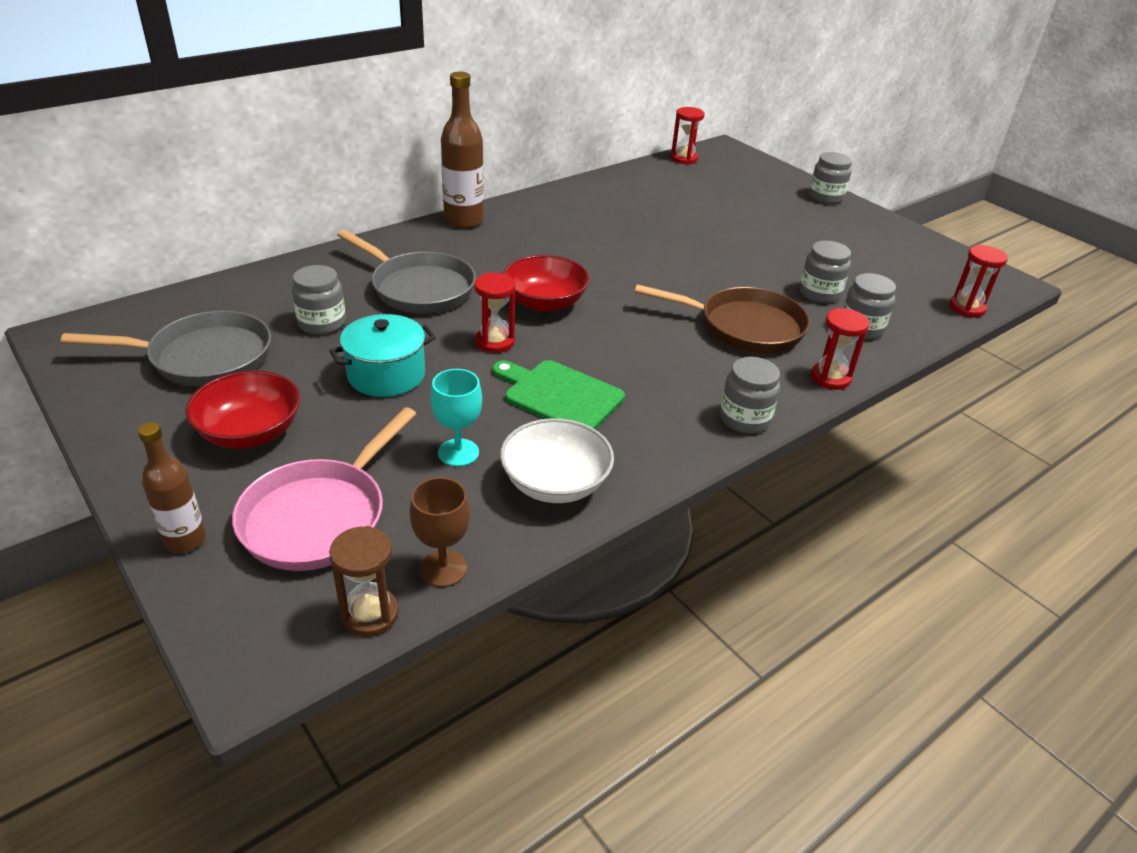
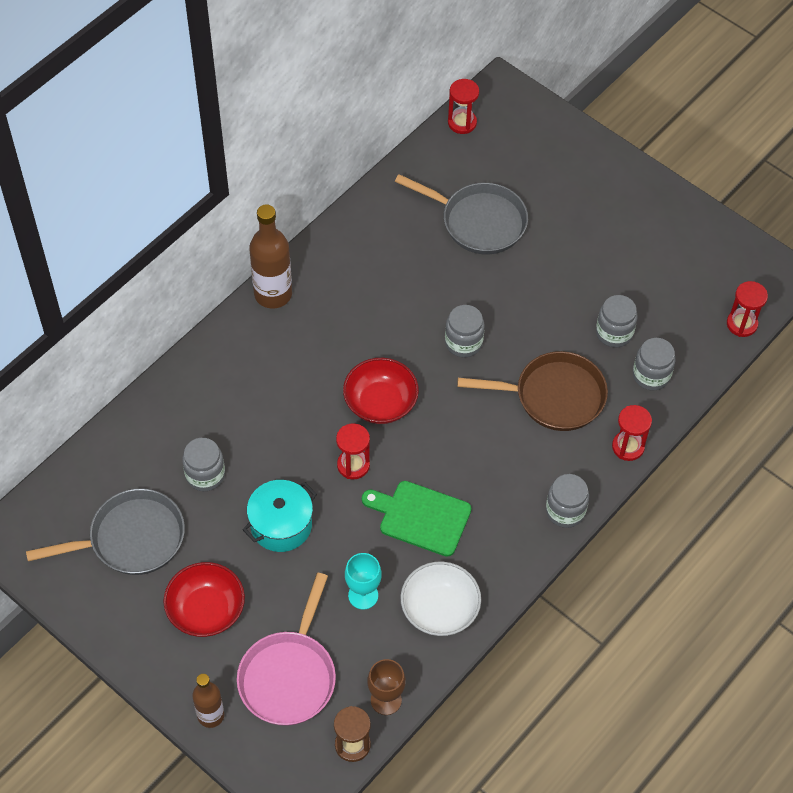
camera: 10 degrees left, 20 degrees up
grey pan [337,230,476,313] -> grey pan moved to [395,174,528,255]
grey jar [809,152,852,204] -> grey jar moved to [445,305,485,357]

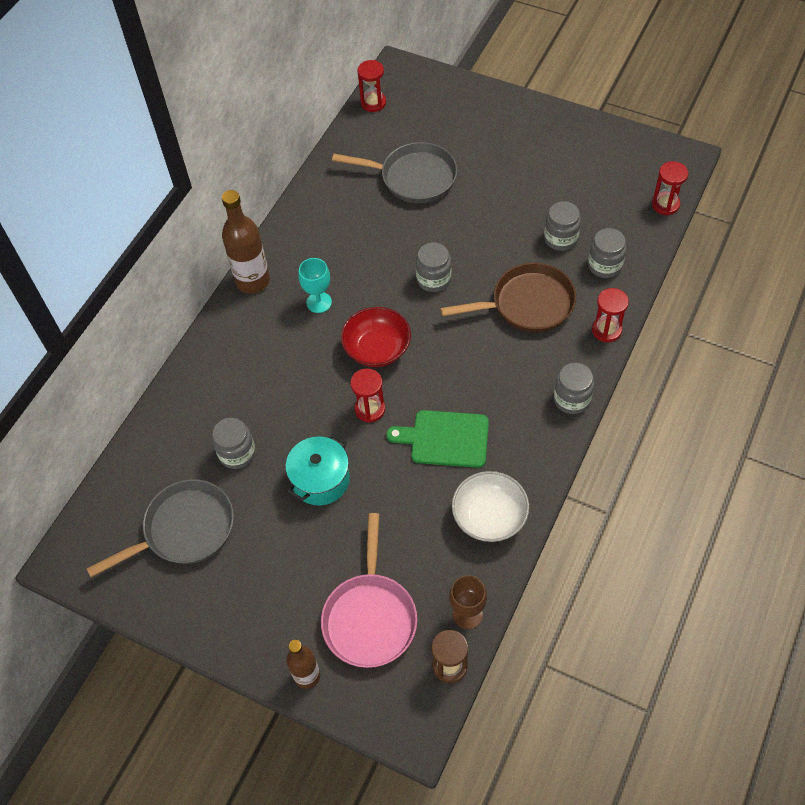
camera: 10 degrees left, 0 degrees up
red bowl [163,562,245,637] -> none
turquoise goblet [345,553,382,610] -> turquoise goblet moved to [299,258,332,313]

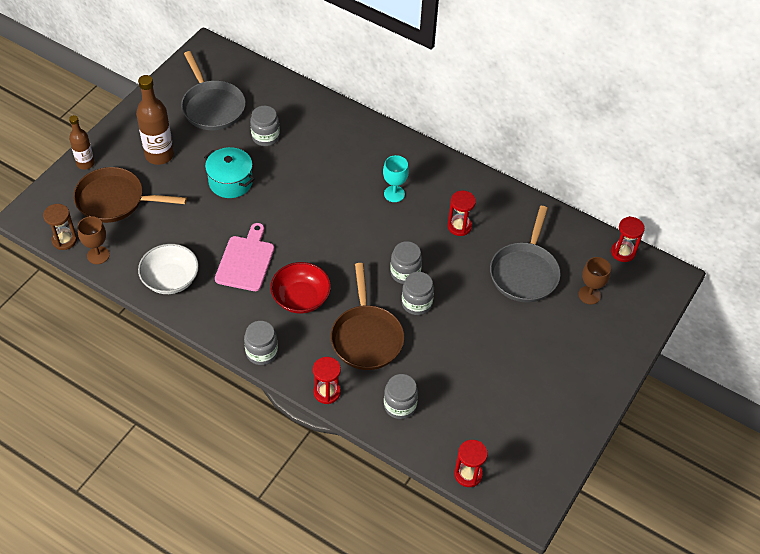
camera: 90 degrees right, 5 degrees down
brown bottle [222,190,270,294] -> brown bottle moved to [136,75,174,165]
pink pan [321,513,417,668] -> brown pan [73,167,187,223]
red bowl [341,307,411,367] -> red bowl moved to [270,262,331,314]
red hourglass [351,368,385,423] -> red hourglass moved to [448,191,476,236]
green cutting board [386,410,489,468] -> pink cutting board [215,223,274,291]
grey jar [544,201,581,251] -> grey jar moved to [402,272,434,315]
none -> brown goblet [578,257,611,304]

